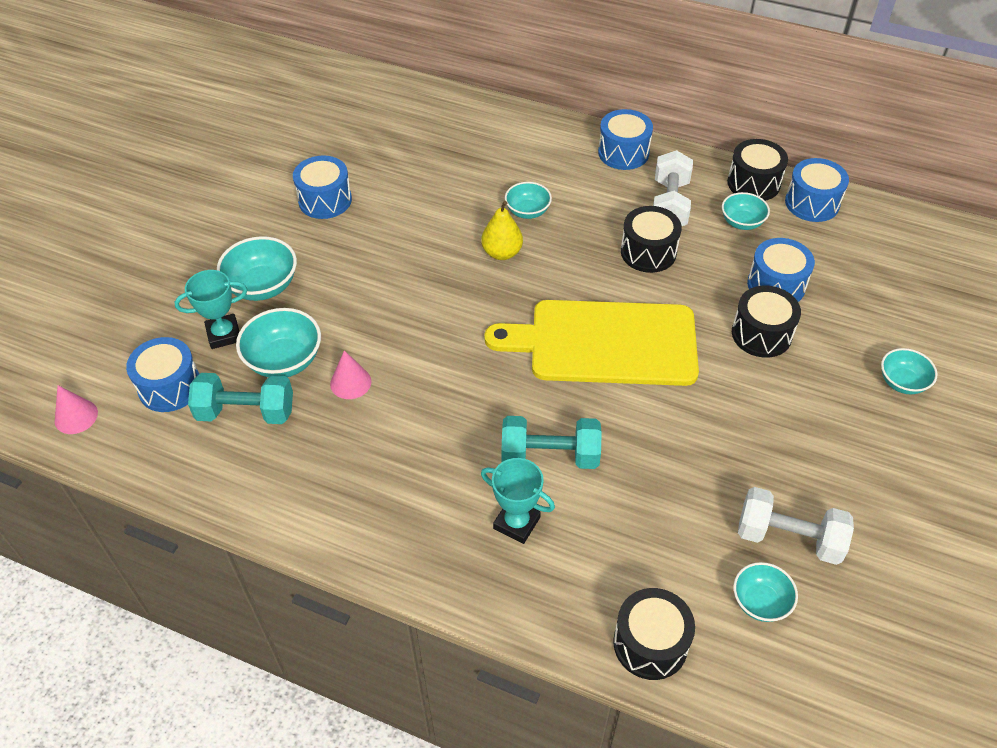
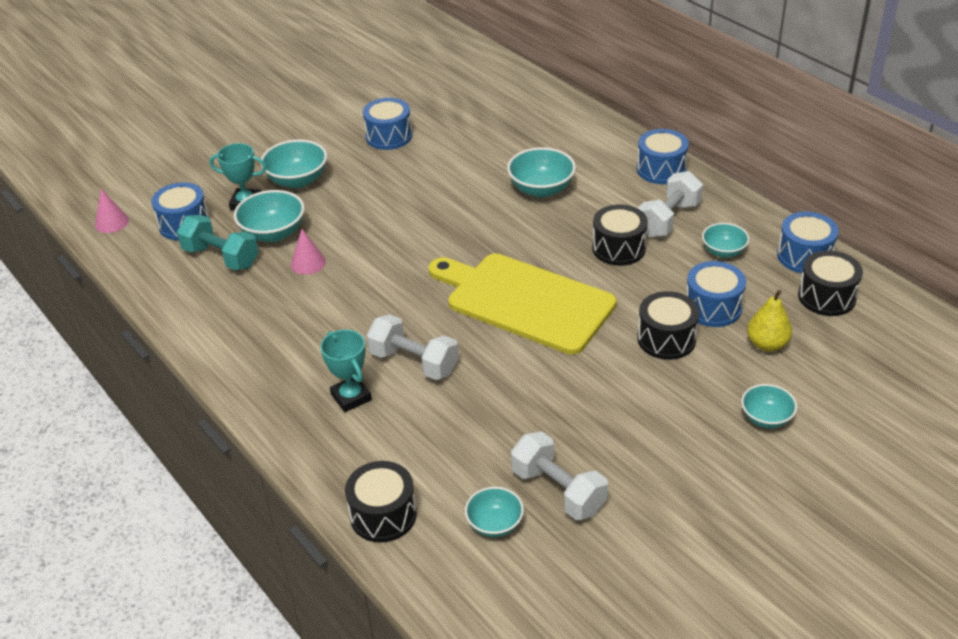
camera: 30 degrees right, 10 degrees down
yellow pear [481,201,523,260] -> yellow pear moved to [747,290,792,352]
turquoise dumbbell [501,416,602,469] -> white dumbbell [367,314,459,380]
turquoise bowl [505,182,552,219] -> turquoise bowl [507,147,576,198], size x1.57
black drum [727,139,788,201] -> black drum moved to [798,251,863,316]

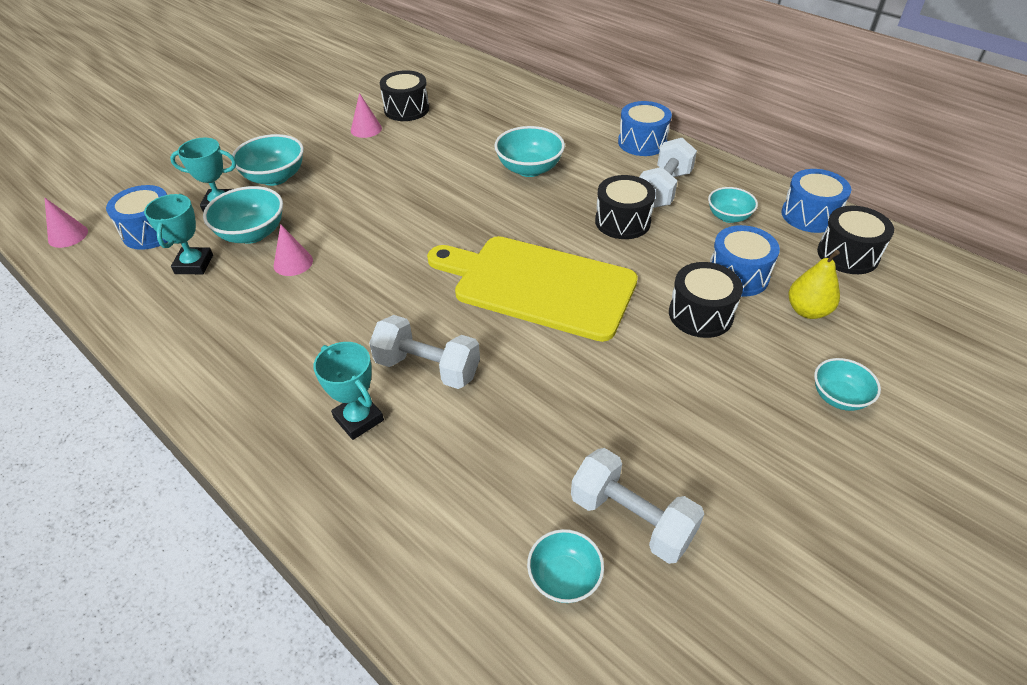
camera: 10 degrees left, 5 degrees up
turquoise dumbbell [177,215,258,270] -> turquoise trophy [144,194,213,274]
black drum [345,461,417,543] -> black drum moved to [380,70,429,121]
blue drum [363,98,412,150] -> pink cone [351,93,382,138]

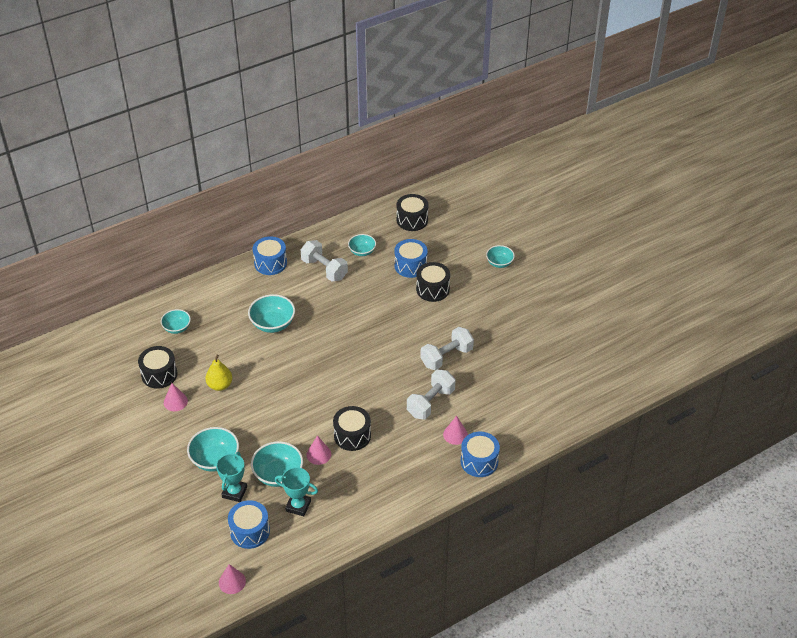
camera: 75 degrees left, 0 degrees up
turquoise trophy [313,342,384,440] -> pink cone [443,416,468,445]
yellow cutting board [427,236,638,342] -> none
turquoise bowl [527,529,604,603] -> turquoise bowl moved to [161,309,191,334]
white dumbbell [571,448,704,564] -> white dumbbell moved to [420,327,474,370]
black drum [595,175,656,239] -> black drum moved to [333,406,371,451]
blue drum [781,169,851,233] -> blue drum moved to [461,432,500,477]
yellow pear [789,250,840,319] -> yellow pear moved to [205,355,232,391]

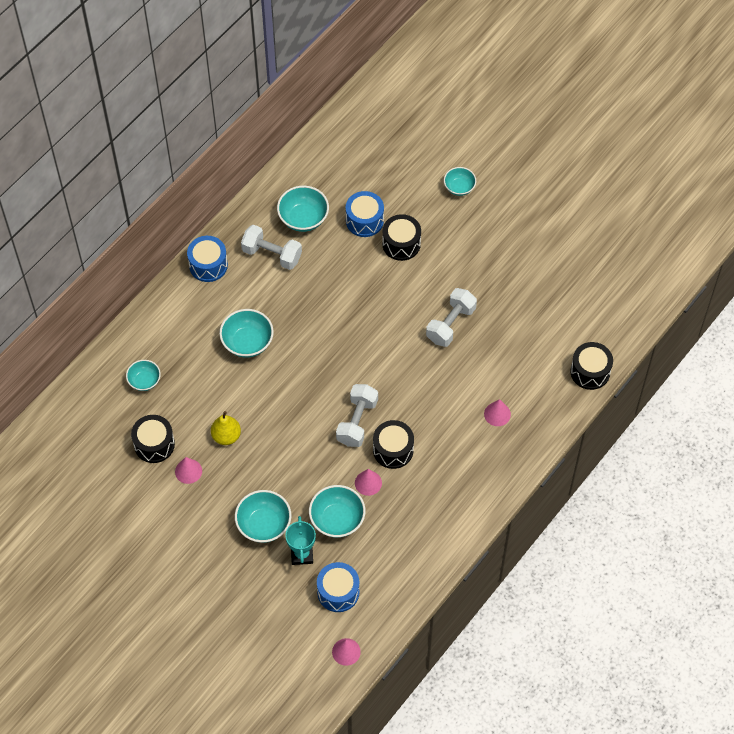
camera: 20 degrees left, 15 degrees up
turquoise trophy [275,467,318,516] -> none
turquoise bowl [348,234,376,256] -> turquoise bowl [277,186,329,232], size x1.57
black drum [396,194,429,231] -> black drum moved to [570,342,613,390]
white dumbbell [407,370,455,419] -> white dumbbell moved to [336,384,378,447]
blue drum [461,432,500,477] -> none

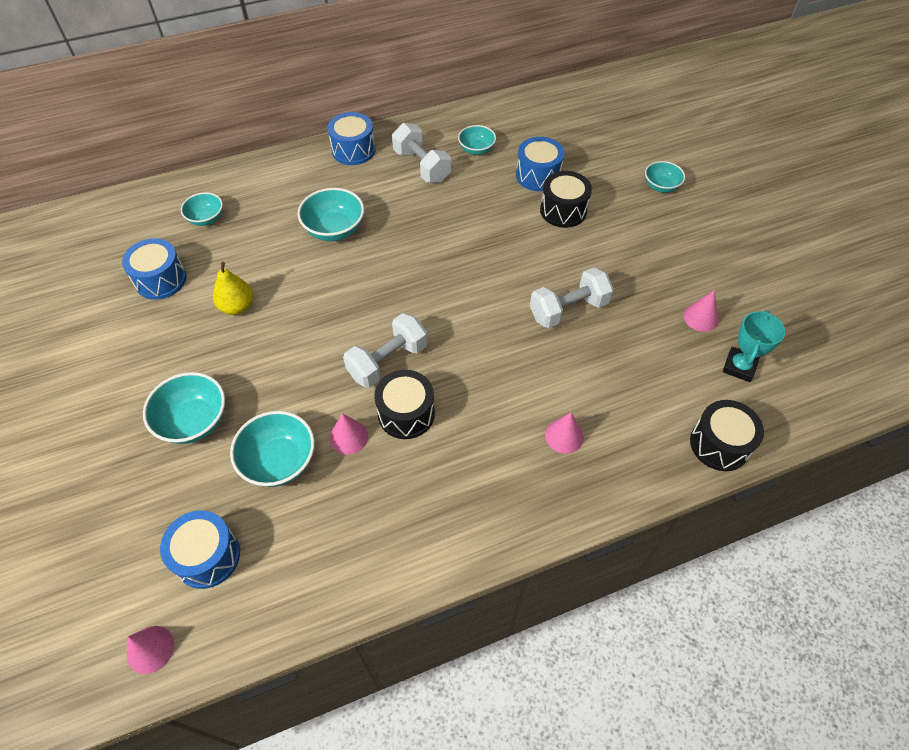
camera: 30 degrees right, 5 degrees down
black drum [131,415,175,463] -> blue drum [122,238,187,300]
pink cone [175,457,202,484] -> pink cone moved to [683,290,719,332]
turquoise bowl [277,186,329,232] -> turquoise bowl [458,125,496,155], size x0.64
turquoise trophy [285,516,316,565] -> turquoise trophy moved to [723,310,786,382]

